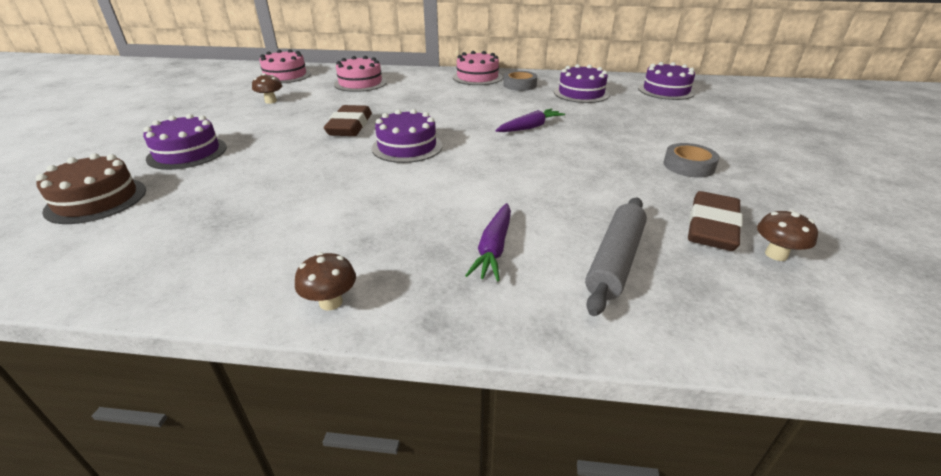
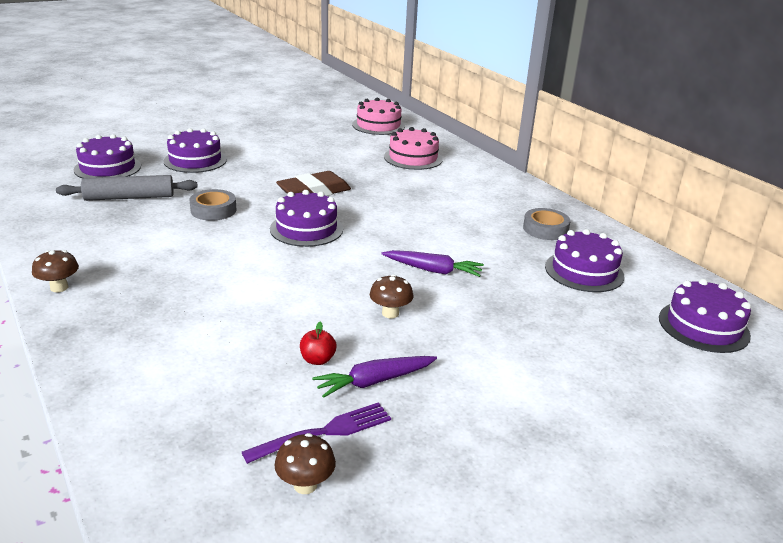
camera: 50 degrees right, 5 degrees down
brown cake [36,153,146,224] -> purple cake [73,134,141,179]
brown mushroom [252,73,282,104] -> brown mushroom moved to [370,274,413,318]
pink cake [453,51,503,85] -> none
purple carrot [465,203,511,282] -> purple carrot moved to [312,356,437,398]
grey rolling pin [585,198,647,316] -> grey rolling pin moved to [56,175,198,201]
grey tape [663,143,719,178] -> grey tape moved to [190,189,237,221]
brown eraser [688,191,743,251] -> purple fork [242,402,391,464]
none -> red apple [300,321,337,365]

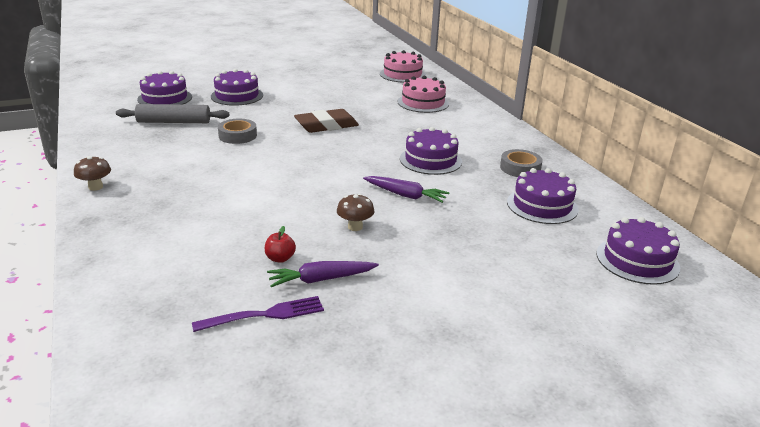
camera: 10 degrees right, 0 degrees up
purple cake [270,190,343,247] -> purple cake moved to [400,127,462,175]
brown mushroom [274,433,336,494] -> none

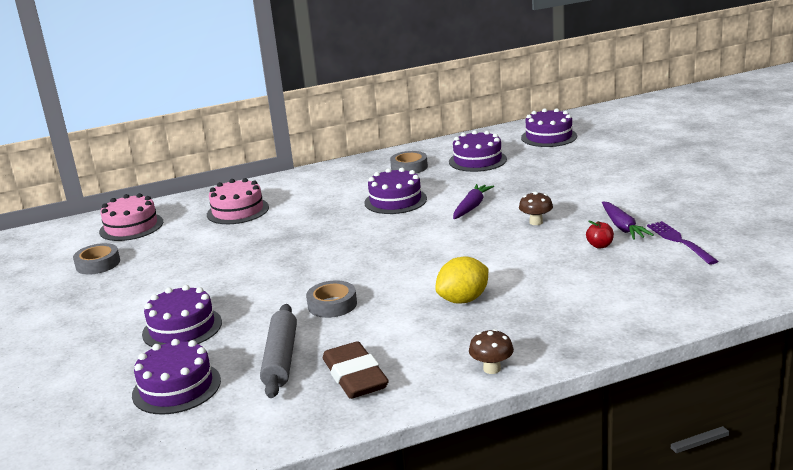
camera: 85 degrees left, 5 degrees down
brown eraser [294,109,359,133] -> brown eraser moved to [323,341,389,399]
none -> grey tape [73,243,120,275]
none -> yellow lemon [435,257,488,304]

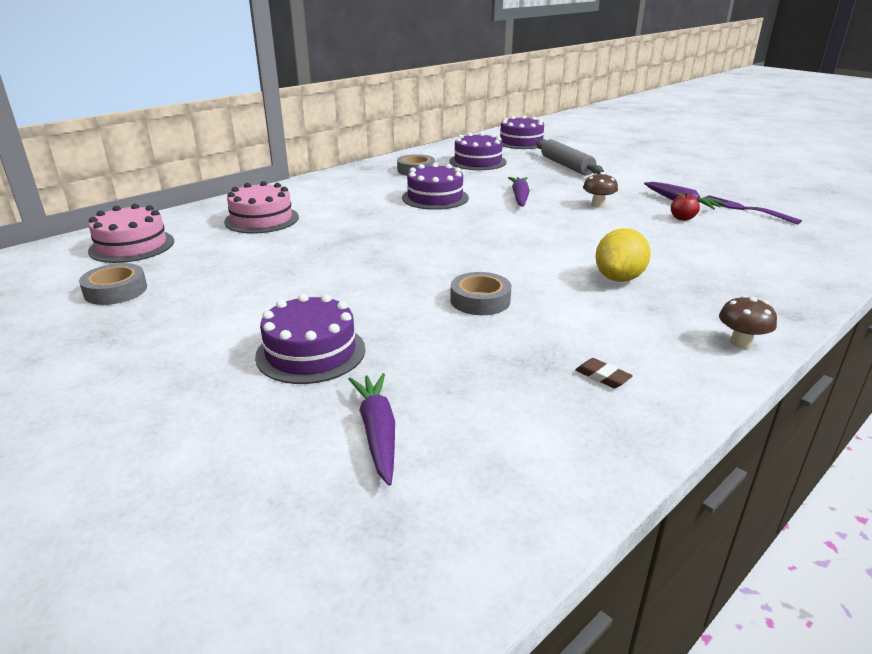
camera: 25 degrees left, 5 degrees up
purple cake [132,339,221,415] -> purple carrot [349,373,395,486]
grey rolling pin [260,304,297,398] -> grey rolling pin moved to [536,139,604,176]
brown eraser [323,341,389,399] -> brown eraser [575,358,633,388], size x0.43

